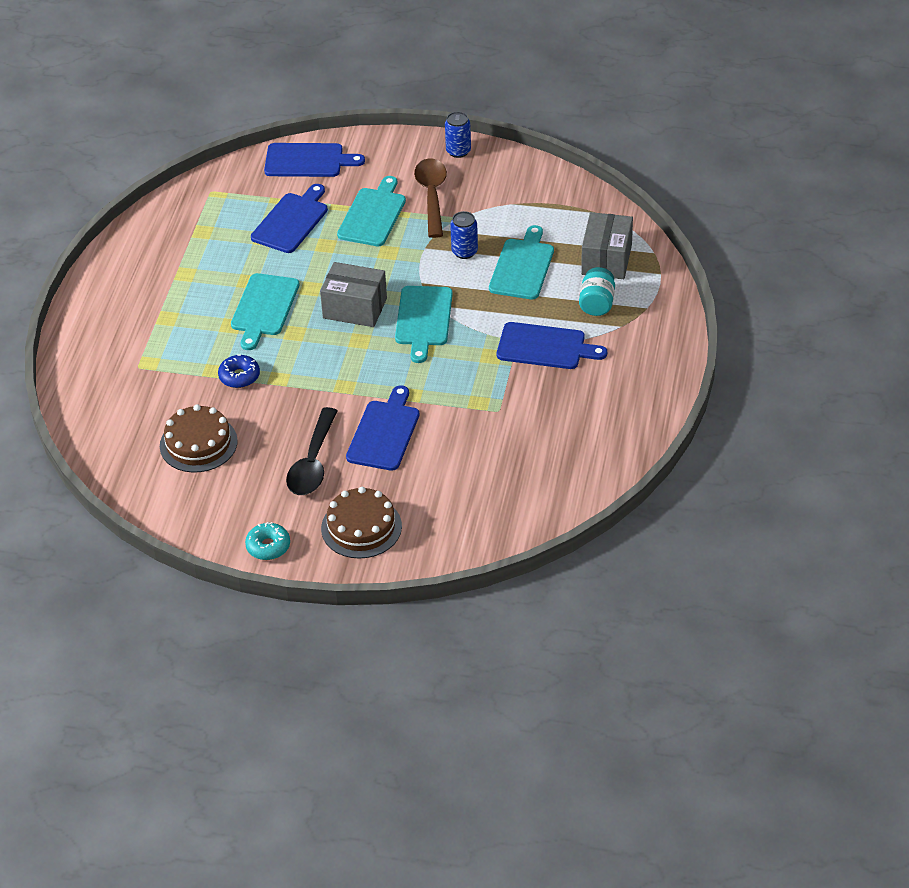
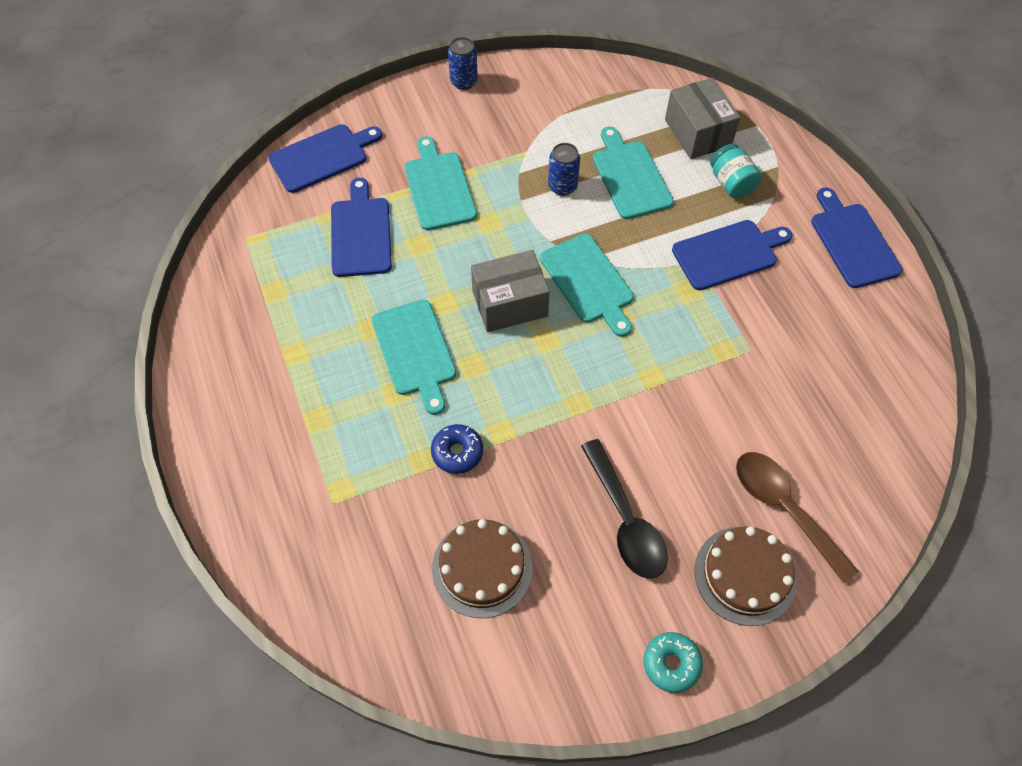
camera: 35 degrees left, 15 degrees up
blue cutting board [346,385,419,471] -> blue cutting board moved to [811,187,903,288]
brown spoon [414,158,447,238] -> brown spoon moved to [736,452,859,584]

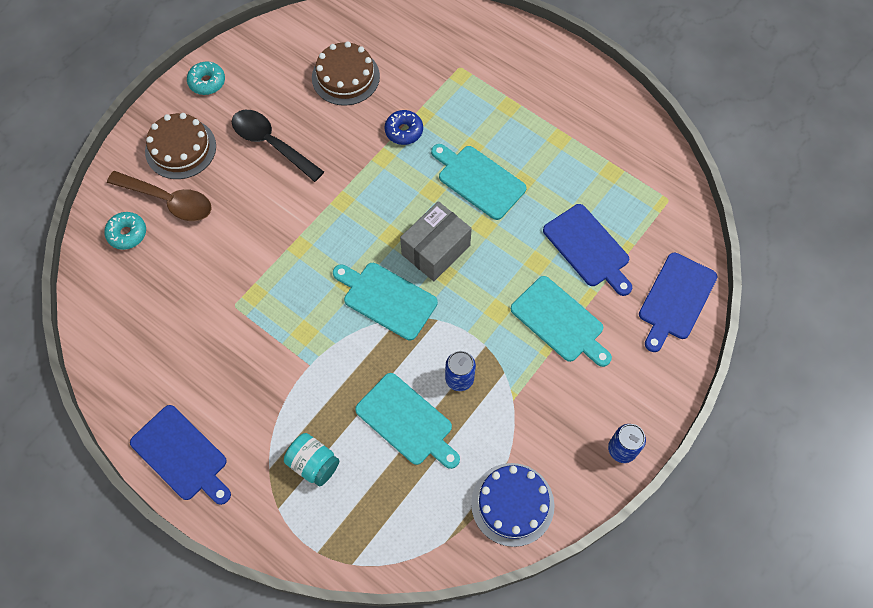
camera: 150 degrees right, 5 degrees up
grey box [665,78,740,159] -> none
blue cutting board [672,220,793,290] -> none
none -> turquoise donut [104,212,146,250]
none -> blue cake [471,463,555,547]

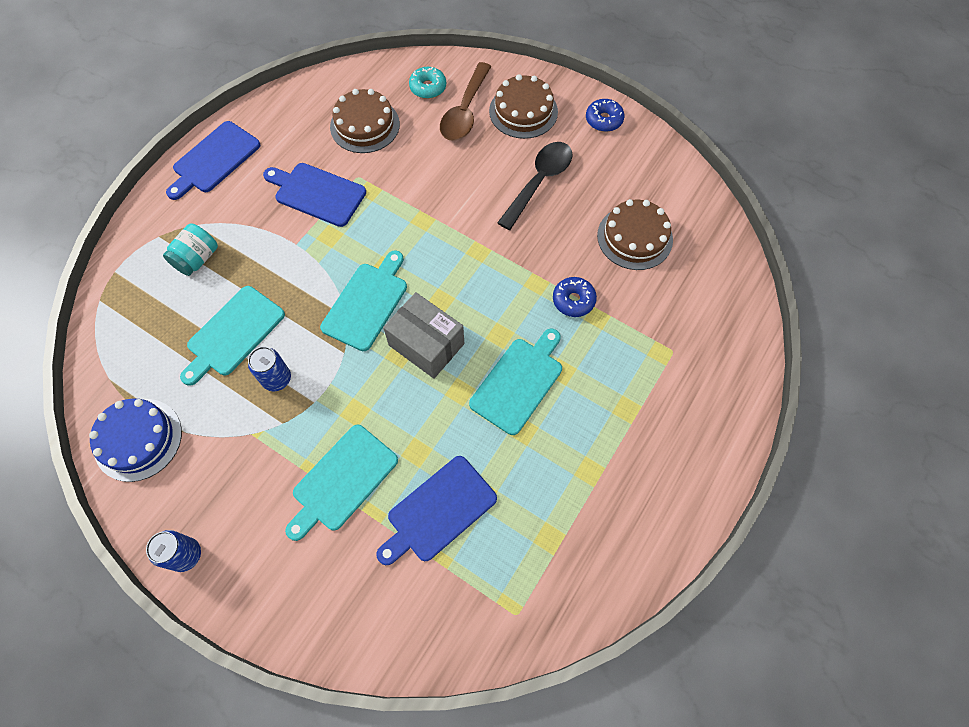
camera: 85 degrees right, 0 degrees up
turquoise donut [187,61,225,95] -> blue donut [586,99,625,132]
blue cutting board [639,253,718,352] -> blue cutting board moved to [263,163,366,227]
none -> brown cake [330,89,400,153]

